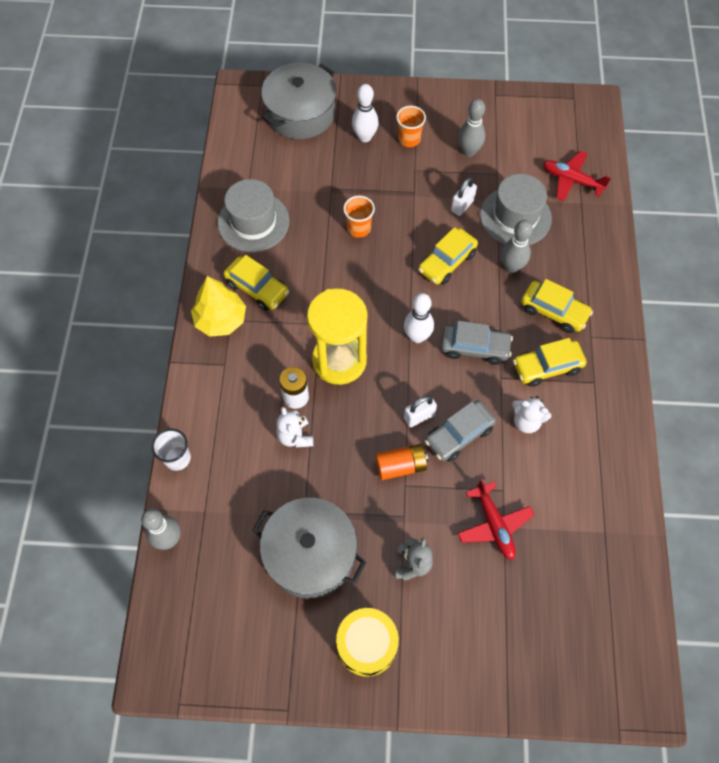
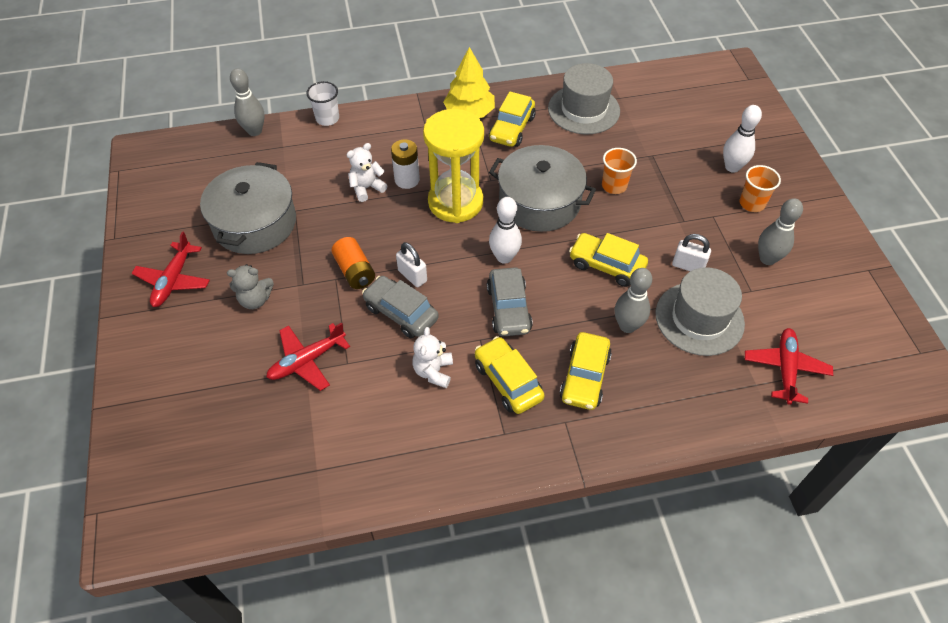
camera: 75 degrees right, 10 degrees down
grey pot [261,63,336,139] -> grey pot moved to [489,145,596,232]
yellow drum [336,608,399,677] -> red plane [131,231,210,307]

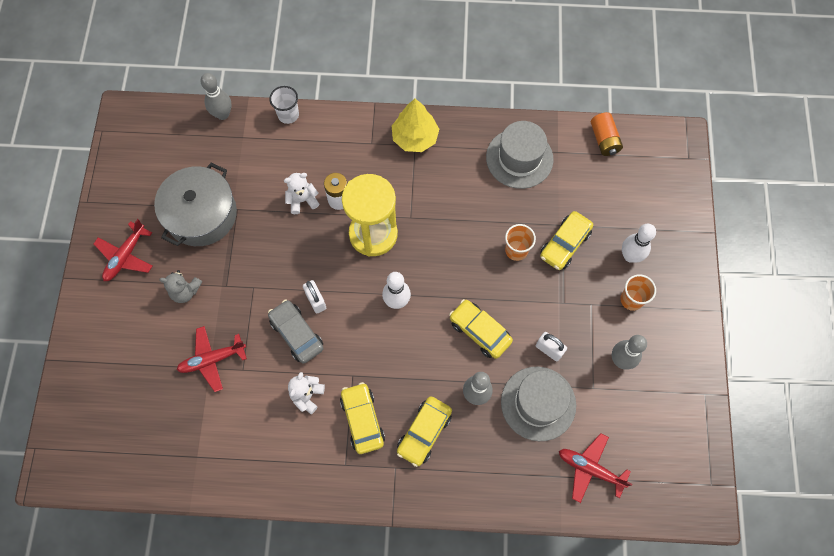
camera: 15 degrees right, 15 degrees up
orange battery [332,237,375,289] -> orange battery moved to [591,112,623,156]
grey car [487,267,533,336] -> none
yellow car [489,92,536,147] -> yellow car moved to [540,211,593,270]
grey pot [489,145,596,232] -> none
red plane [745,328,833,405] -> red plane turned 90 degrees counterclockwise [559,433,632,503]

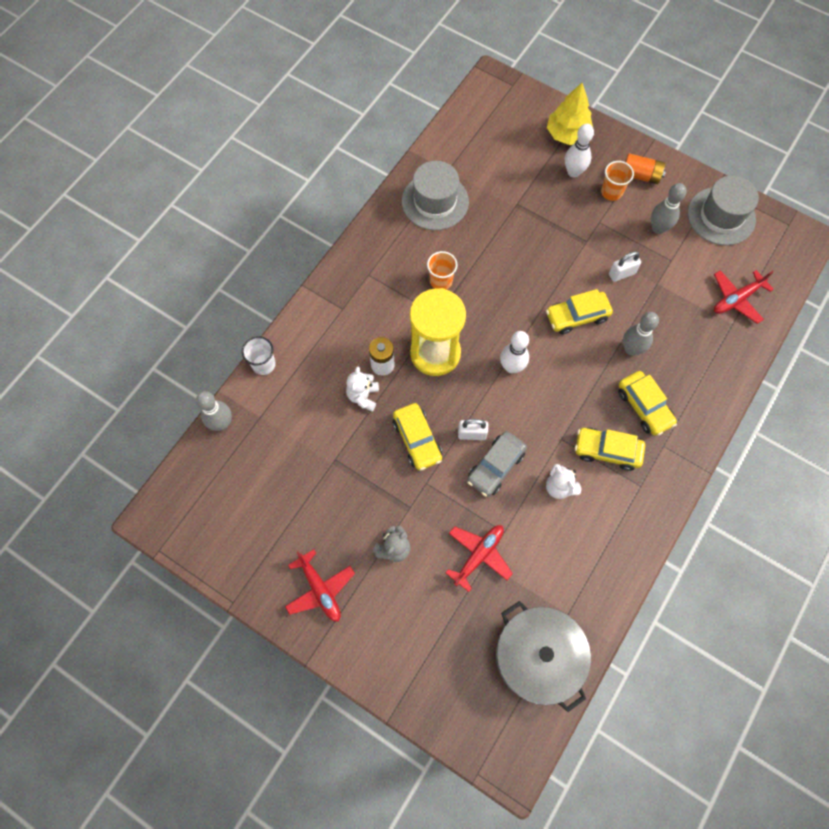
camera: 60 degrees left, 0 degrees up
grey pot [154,163,237,246] -> grey pot moved to [496,601,591,712]
red plane [177,326,247,392] -> red plane turned 150 degrees counterclockwise [446,525,513,592]
grey car [268,300,324,364] -> grey car turned 45 degrees counterclockwise [467,431,527,497]
yellow tree [392,99,439,152] -> yellow tree moved to [547,83,593,145]
grey hat [501,366,576,441] -> grey hat moved to [688,176,759,246]
orange cup [505,224,536,261] -> orange cup moved to [427,251,457,290]
yellow car [540,211,593,270] -> yellow car moved to [393,403,442,470]
orange battery [591,112,623,156] -> orange battery moved to [625,153,666,184]

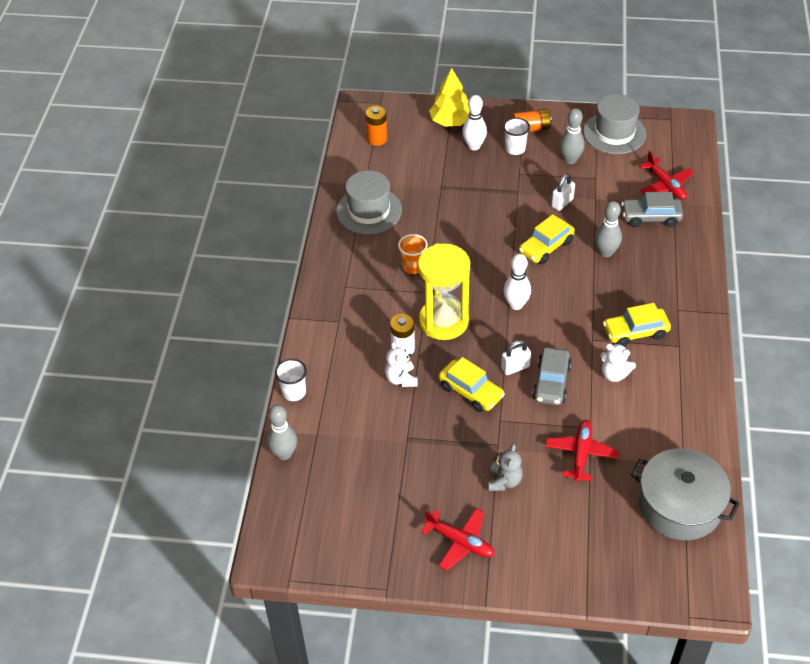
camera: 25 degrees left, 20 degrees down
orange cup [601,161,634,201] -> white cup [503,118,530,155]
yellow car [618,371,677,436] -> none
red plane [714,270,774,324] -> red plane turned 60 degrees counterclockwise [639,151,694,200]
none -> orange battery [366,106,387,146]
none -> grey car [621,192,683,227]

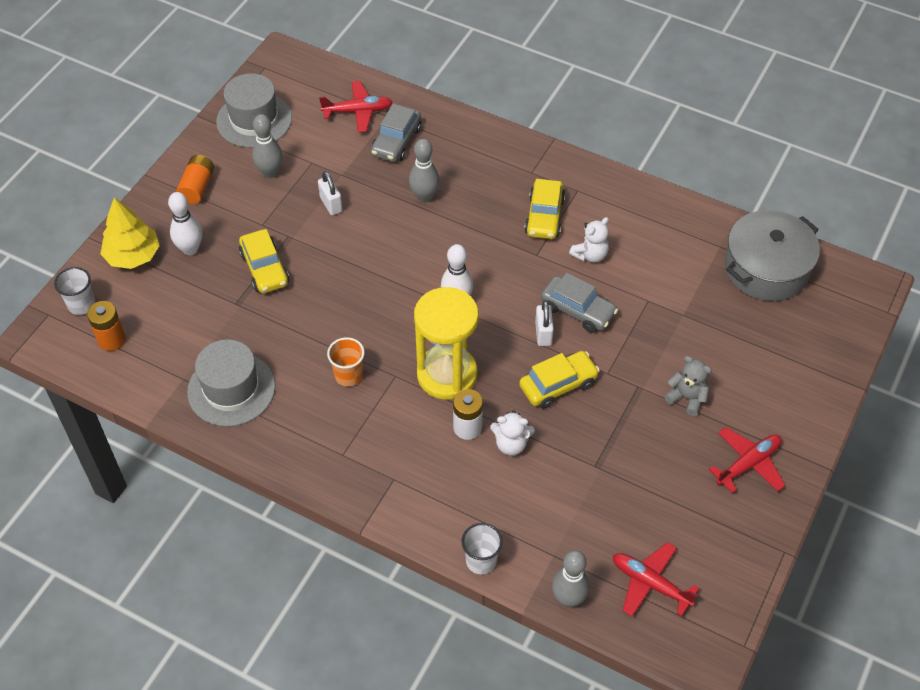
camera: 70 degrees left, 5 degrees up
white cup [503,118,530,155] -> white cup moved to [54,267,95,315]
yellow car [519,214,575,264] -> yellow car moved to [239,229,289,293]
red plane [545,420,619,482] -> red plane moved to [613,542,699,617]

